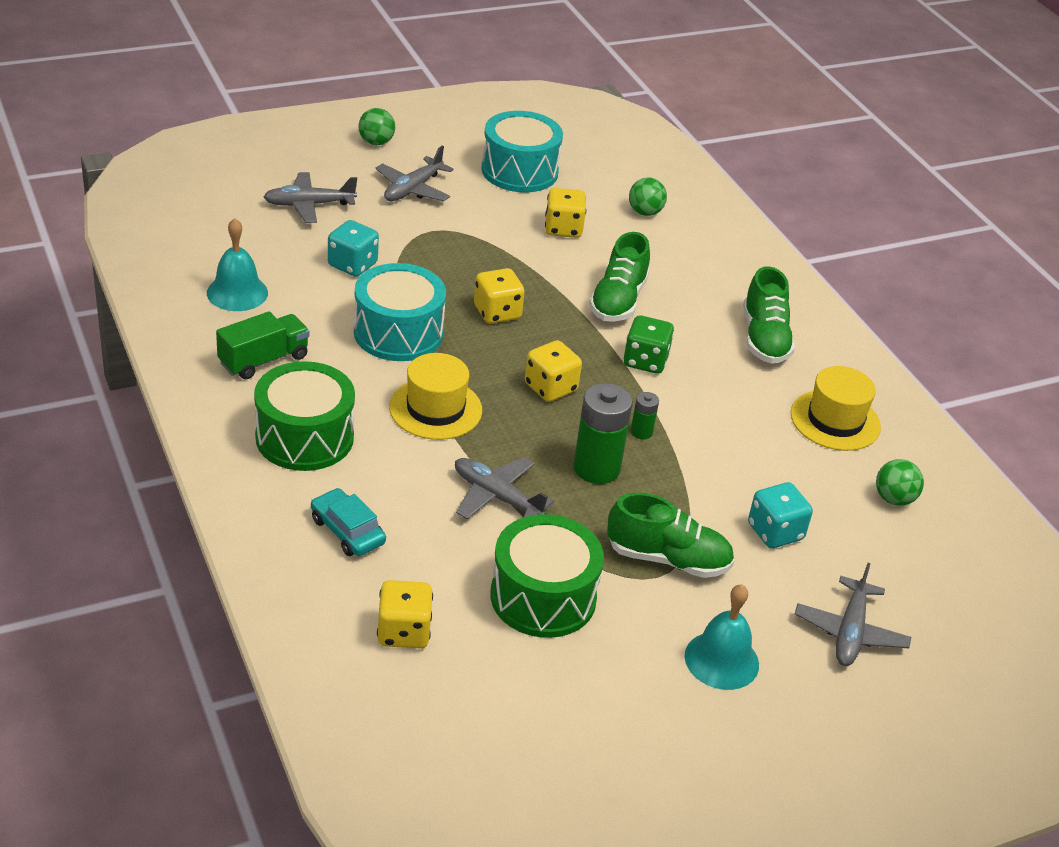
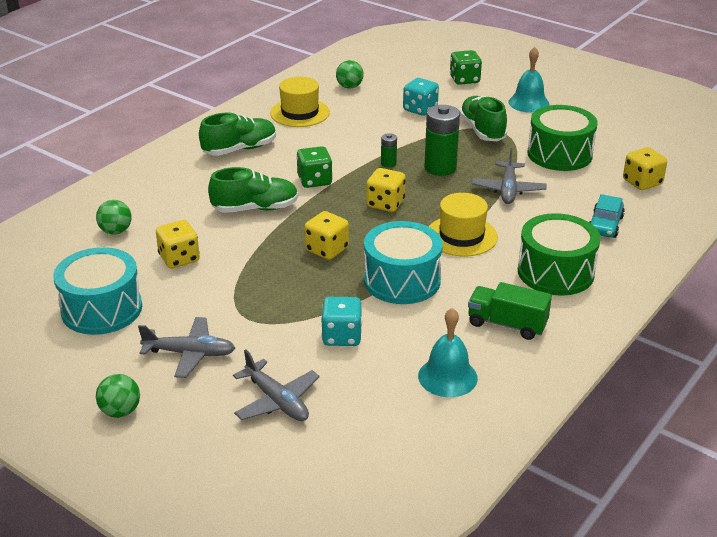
camera: 115 degrees left, 5 degrees down
grey plane [795,563,911,666] -> green dice [450,50,482,85]

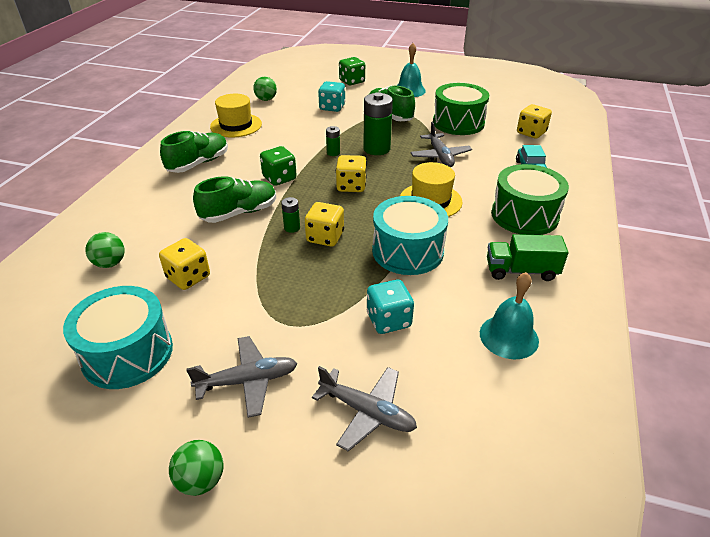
camera: 20 degrees left, 5 degrees up
none -> green battery [281,197,300,233]

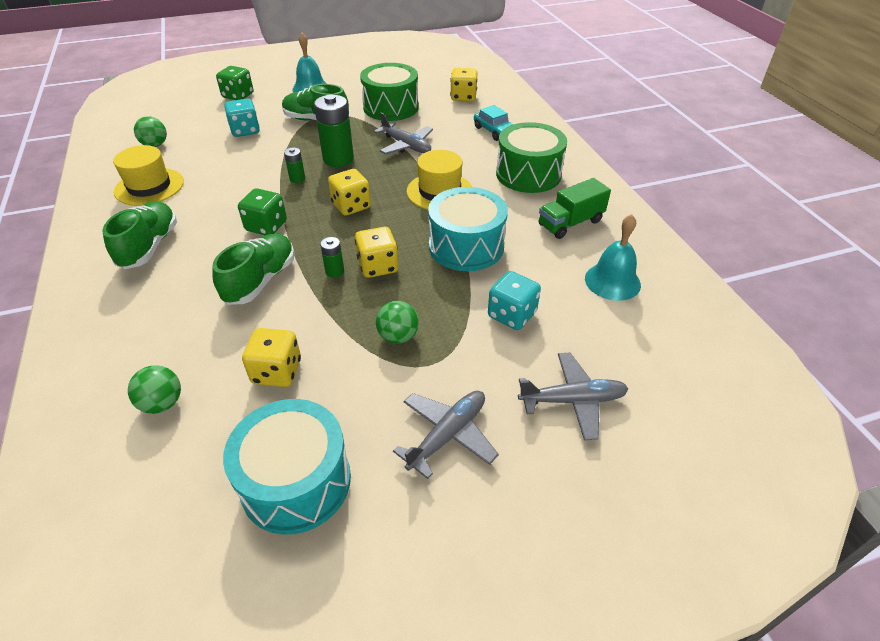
camera: 35 degrees left, 5 degrees up
green ball [169,440,224,496] -> green ball moved to [376,301,419,344]

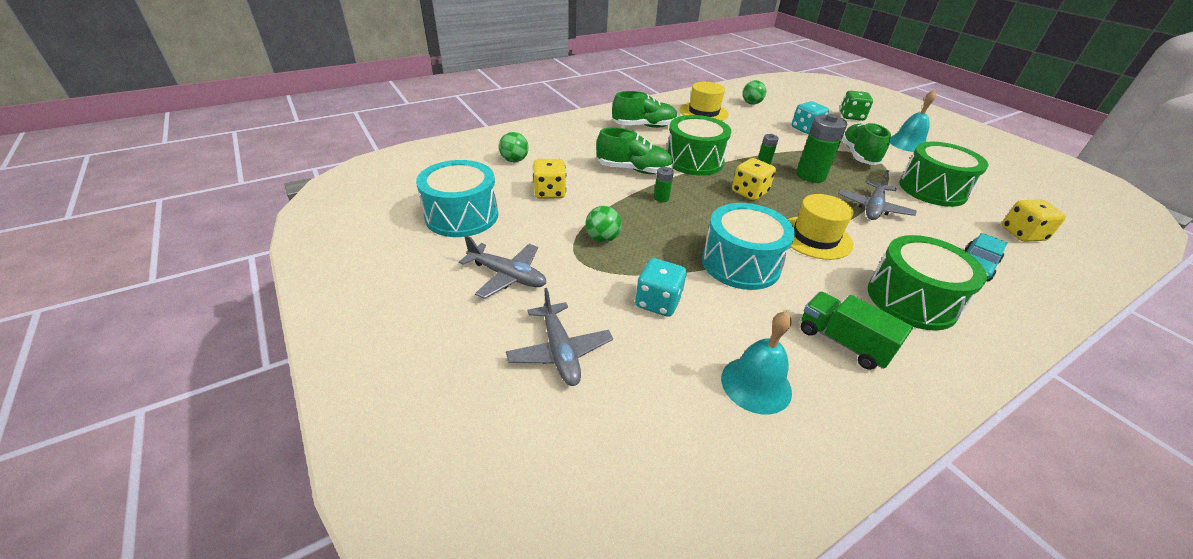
camera: 75 degrees right, 5 degrees down
green dice [238,188,287,235] -> green drum [666,115,731,176]
yellow dice [355,227,398,278] -> none

